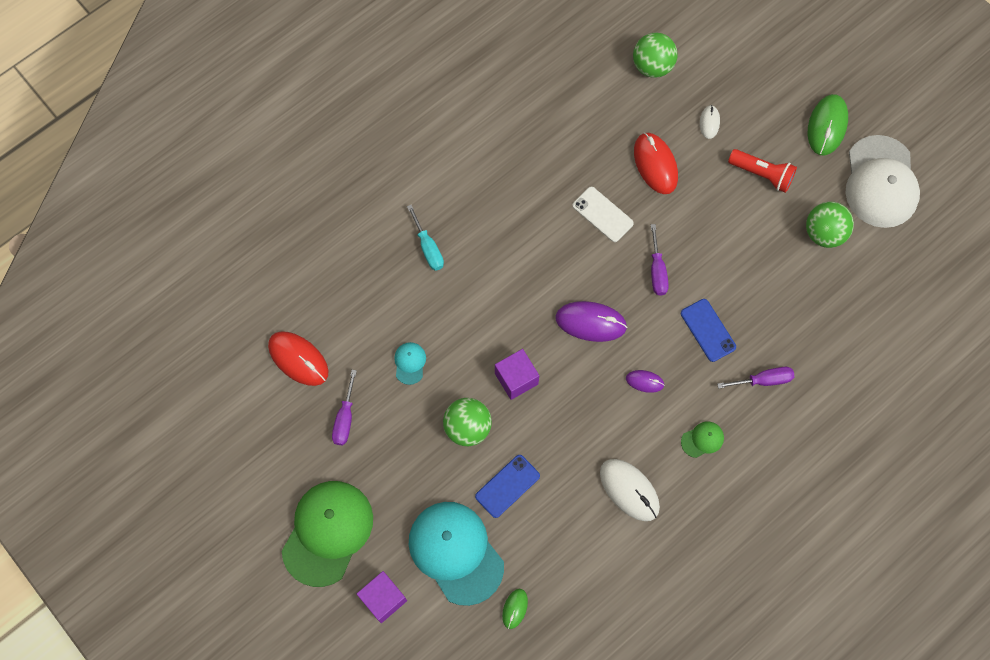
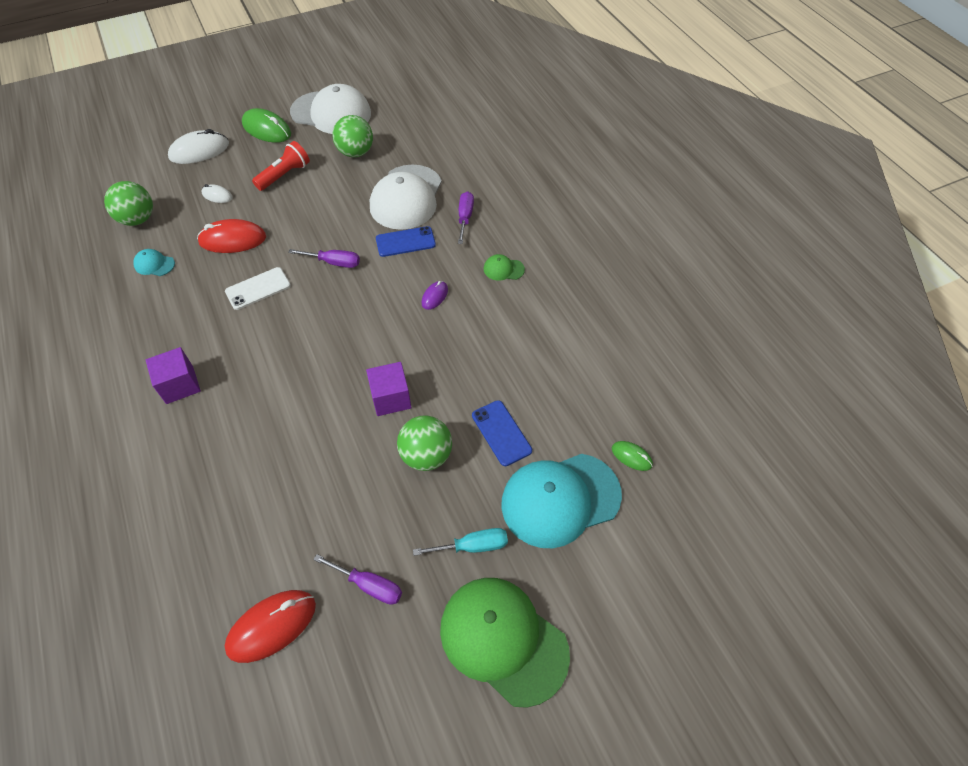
camera: 75 degrees left, 15 degrees down
purple cube [357,571,407,623] -> purple cube moved to [146,347,201,404]
turquoise cap [394,342,426,385] -> turquoise cap moved to [133,249,175,276]
turquoise screwdriver [407,205,444,271] -> turquoise screwdriver moved to [413,528,508,556]
purple mouse [555,301,627,342] -> none
white mouse [600,459,660,521] -> white mouse moved to [168,129,229,164]
green cap [681,422,724,458] -> green cap turned 75 degrees counterclockwise [484,254,525,281]
none -> white cap [370,165,442,230]

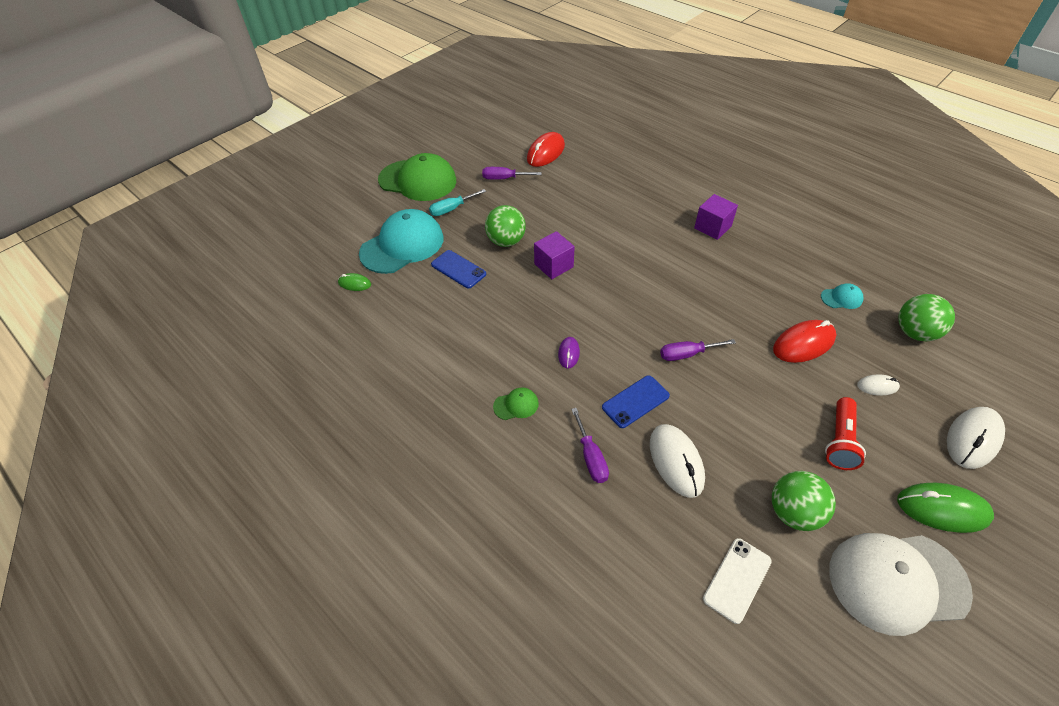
camera: 160 degrees right, 5 degrees down
white phone [225,267,291,310] -> white phone moved to [703,538,772,624]
white cap [370,165,442,230] -> white mouse [650,424,705,498]

